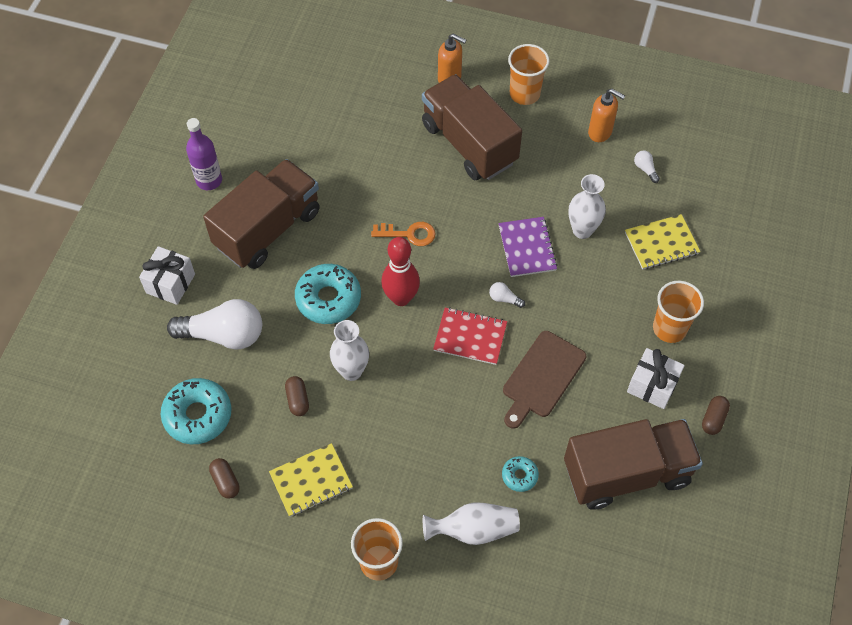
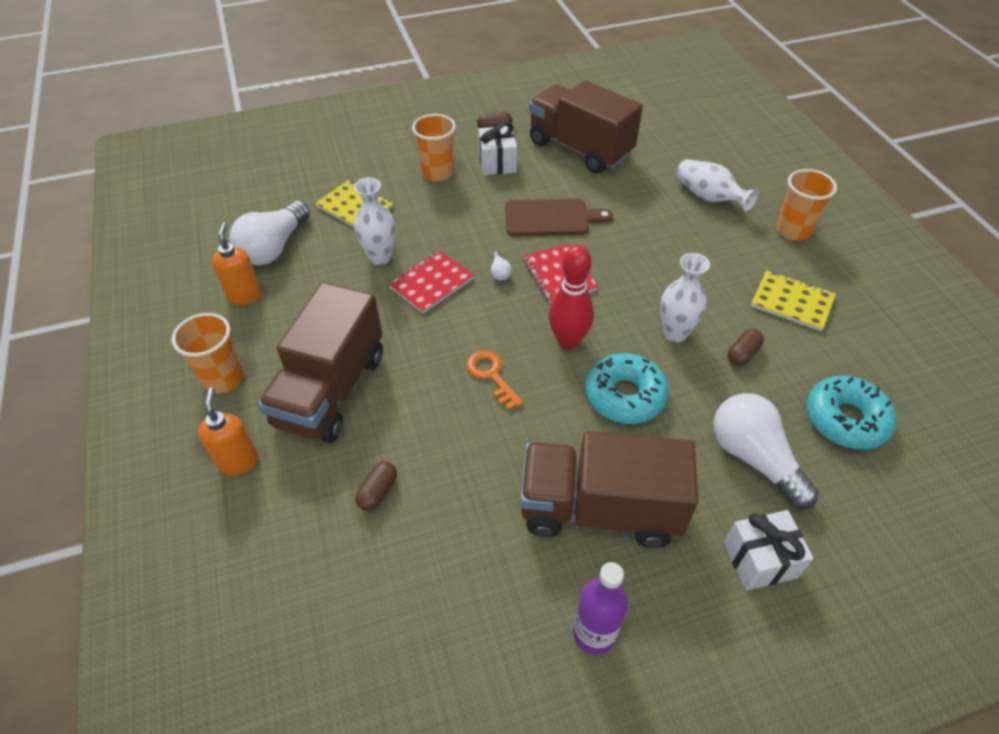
camera: 125 degrees left, 10 degrees down
brown capsule [209,458,239,499] -> brown capsule moved to [355,461,397,511]
purple notebook [498,217,558,277] -> red notebook [388,250,474,313]
turquoise donut [502,456,539,492] -> none
white light bulb [634,150,660,183] -> white light bulb [229,201,310,265], size x2.49

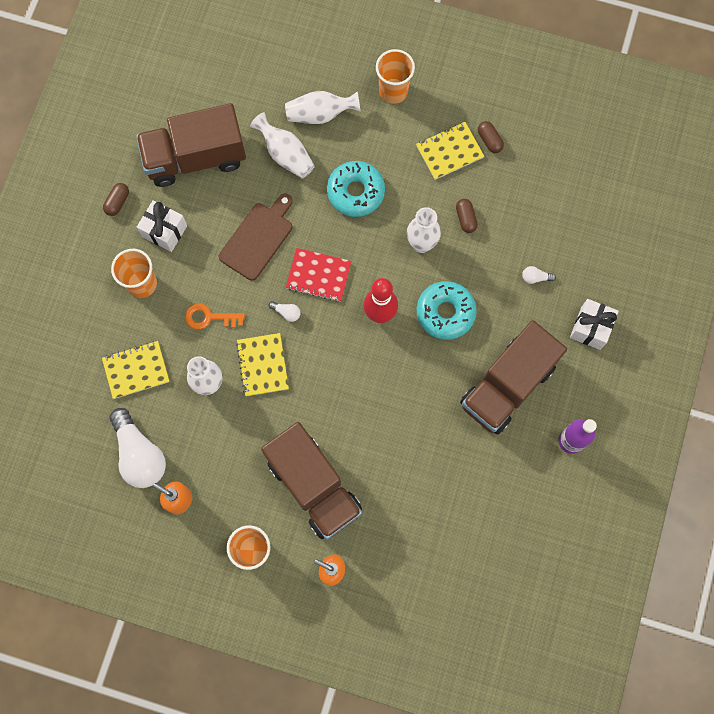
camera: 55 degrees left, 25 degrees up
brown capsule [355,461,397,511] -> brown capsule moved to [478,121,504,153]
red notebook [388,250,474,313] -> yellow notebook [236,333,289,396]
orange key [466,350,523,411] -> orange key moved to [185,304,245,329]
white light bulb [713,393,819,509] -> white light bulb [522,266,556,284], size x0.40
turquoise donut [806,376,897,450] -> turquoise donut moved to [327,161,385,217]
none -> white vase [250,112,315,178]

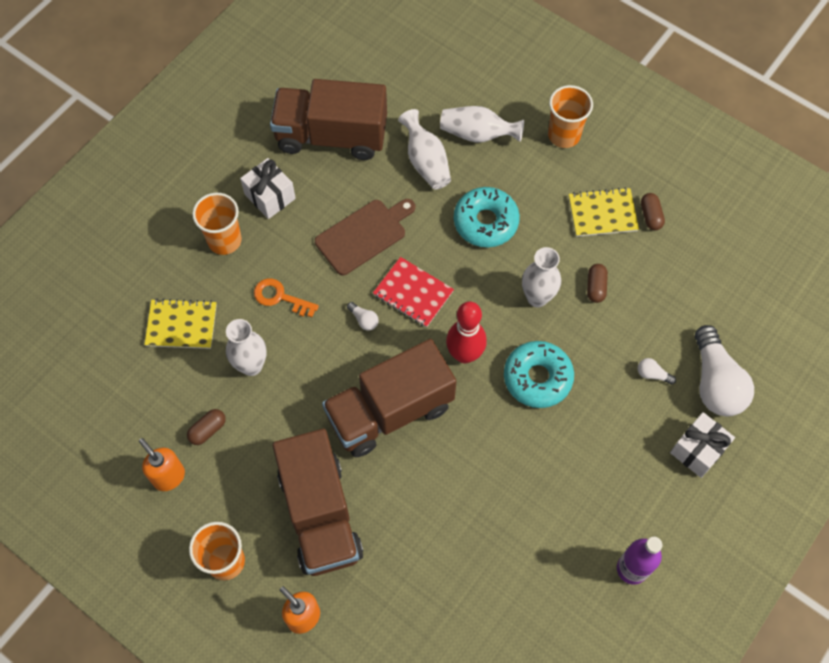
camera: 20 degrees right, 10 degrees down
brown capsule [103,183,129,216] -> brown capsule moved to [187,409,226,445]
white light bulb [110,408,166,488] -> white light bulb moved to [695,325,754,416]
yellow notebook [236,333,289,396] -> none
brown truck [460,320,567,435] -> brown truck moved to [322,339,456,457]

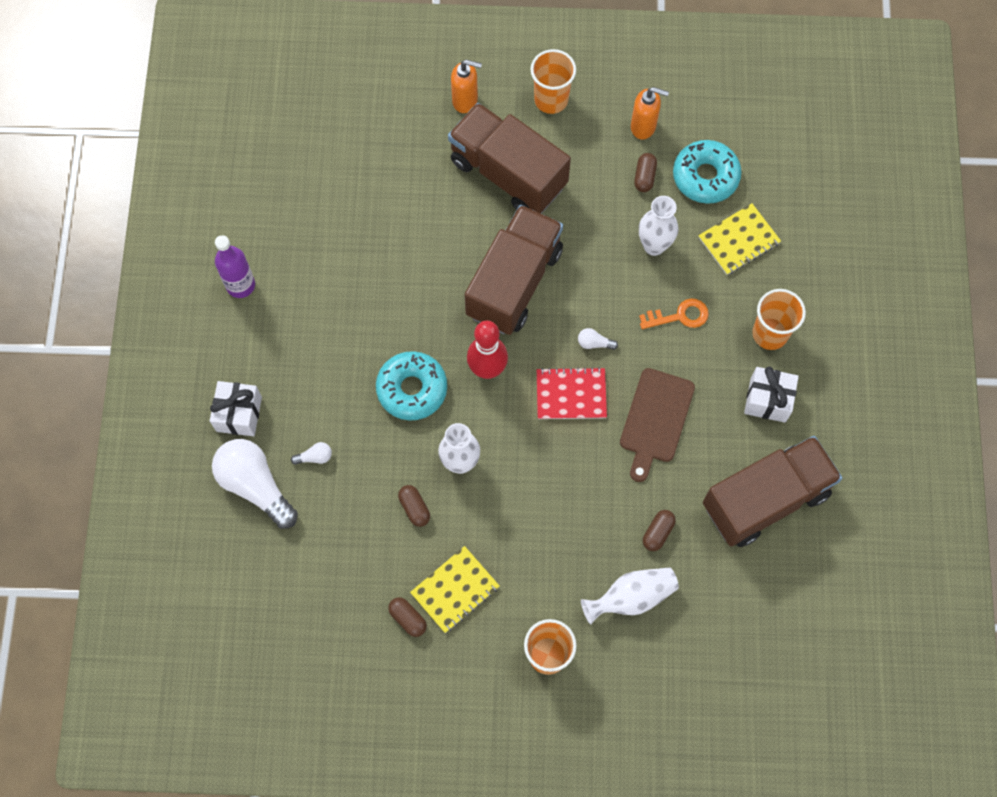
camera: 145 degrees right, 5 degrees up
white vase [398,109,451,190] -> brown capsule [643,510,676,551]
turquoise donut [454,187,520,247] -> turquoise donut moved to [673,140,742,204]

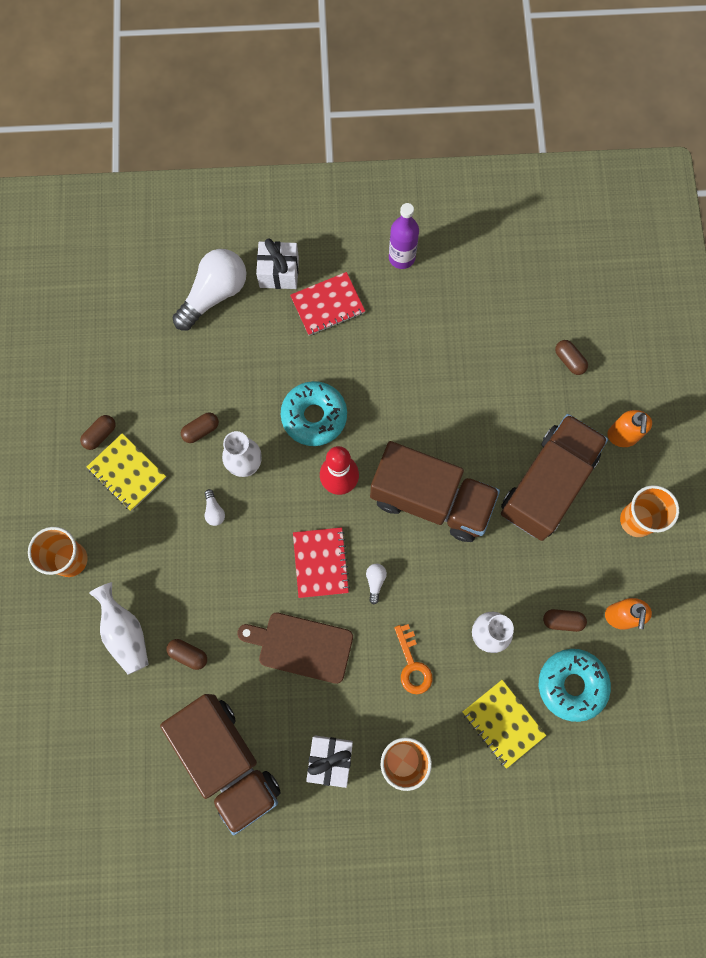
camera: 85 degrees right, 5 degrees up
white light bulb [291,442,332,465] -> white light bulb moved to [205,489,225,526]
none -> red notebook [290,272,365,336]
none -> brown capsule [555,340,588,375]

